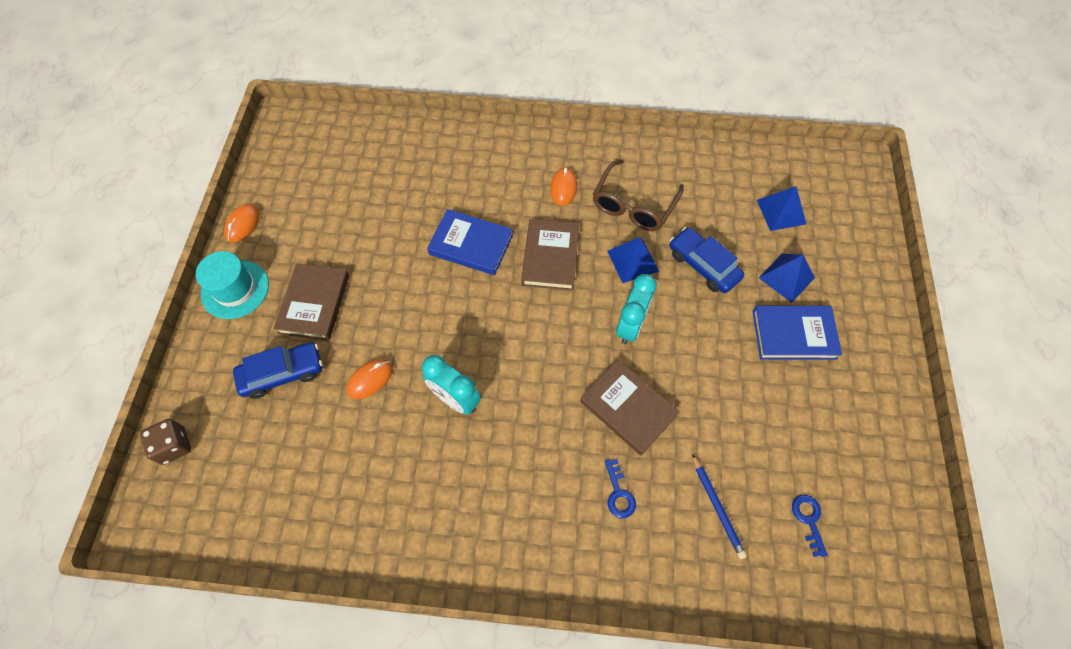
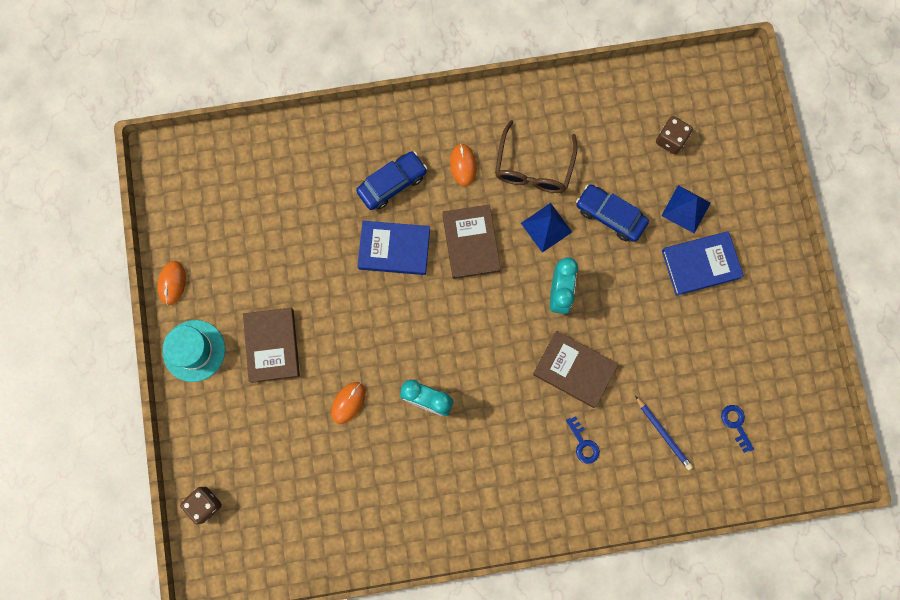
camera: 15 degrees left, 15 degrees up
blue car [233,342,322,399] -> blue car moved to [356,151,427,210]
blue pyramid [757,186,806,231] -> brown dice [656,116,693,154]

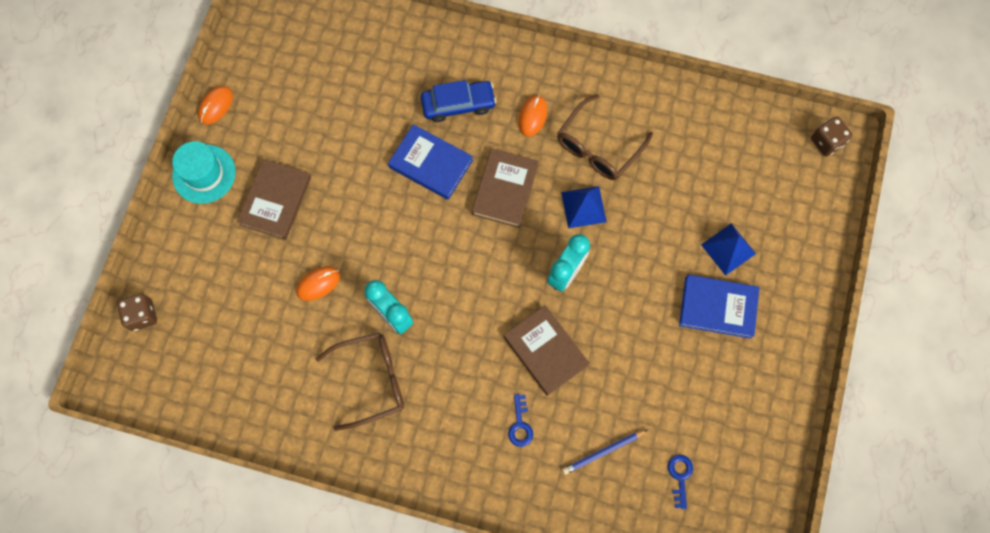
camera: 25 degrees right, 5 degrees down
blue car [576,184,649,242] -> none
blue pencil [635,396,693,470] -> blue pencil turned 75 degrees clockwise [562,429,648,475]
brown dice [656,116,693,154] -> brown dice moved to [811,117,853,157]
none -> brown glasses [316,332,404,431]

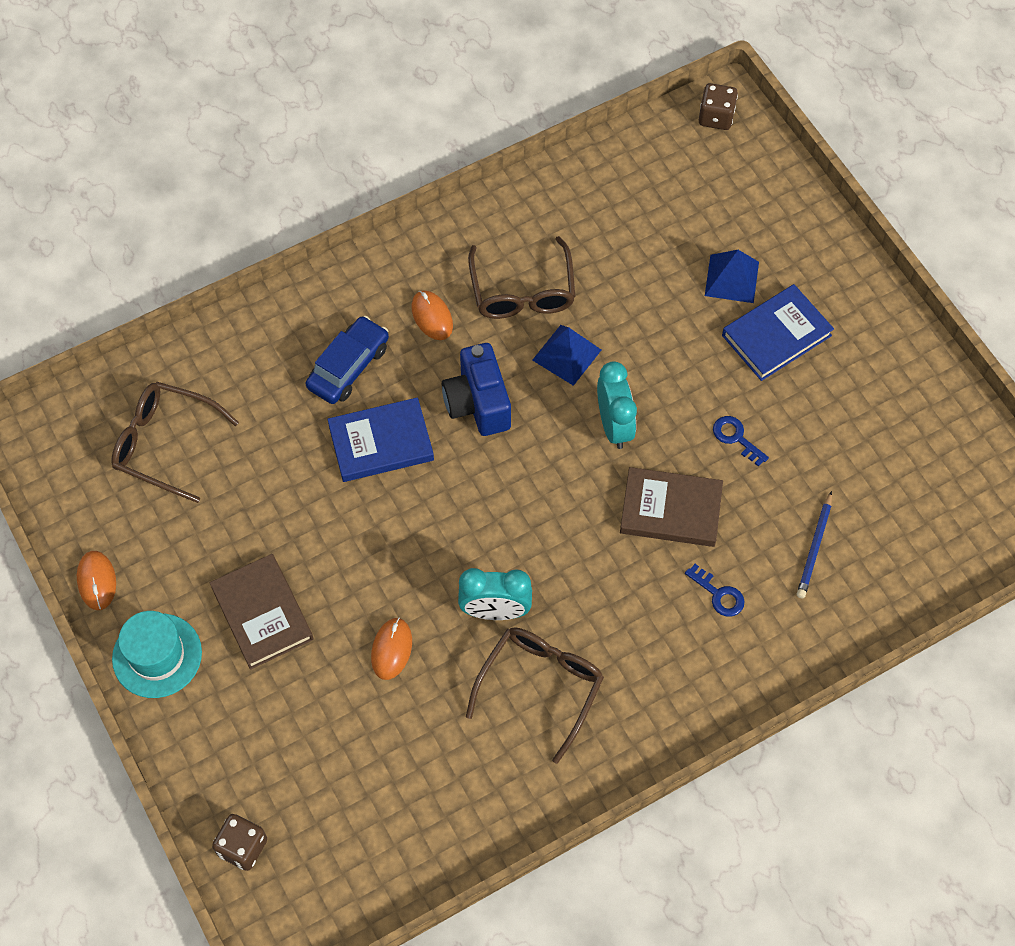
camera: 45 degrees left, 10 degrees down
brown book [472,148,539,228] -> blue camera [442,343,511,436]
blue key [668,454,693,509] -> blue key moved to [713,416,769,467]
none -> brown glasses [111,382,239,503]

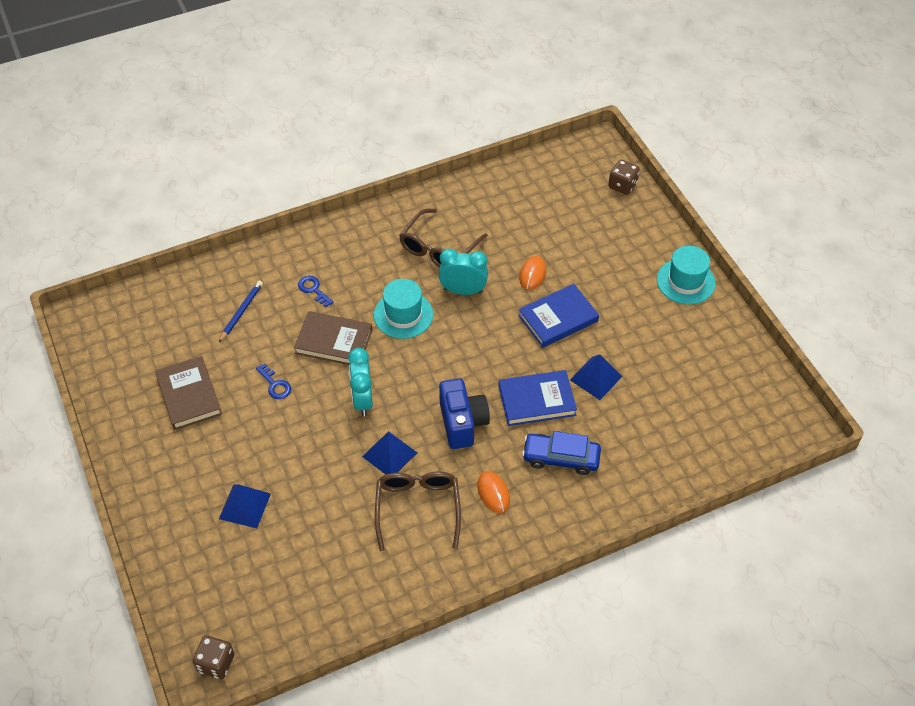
camera: 175 degrees left, 10 degrees down
orange mouse [77,551,116,610] -> none
brown glasses [111,382,239,503] -> none
brown book [210,554,314,670] -> brown book moved to [155,356,222,430]
blue car [306,316,389,404] -> blue car turned 60 degrees clockwise [522,431,601,475]
blue book [722,284,834,381] -> blue book moved to [518,284,599,348]
none -> turquoise hat [374,279,433,339]
none -> blue pyramid [570,354,622,400]

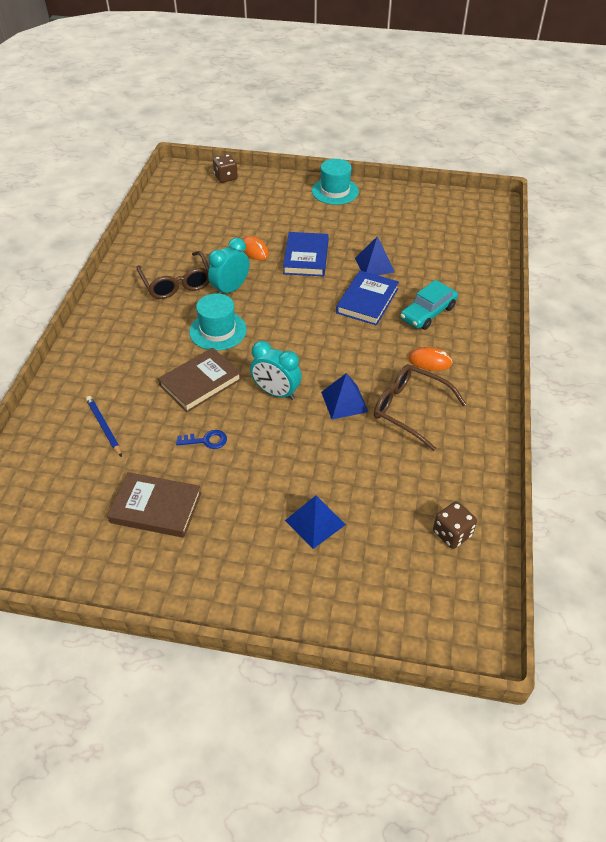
camera: 55 degrees left, 5 degrees down
brown dice [193,635,234,679] -> brown dice moved to [433,501,477,549]
blue key [298,276,334,307] -> none
blue camera [439,378,490,449] -> none
blue car [522,431,601,475] -> turquoise car [400,280,458,330]

